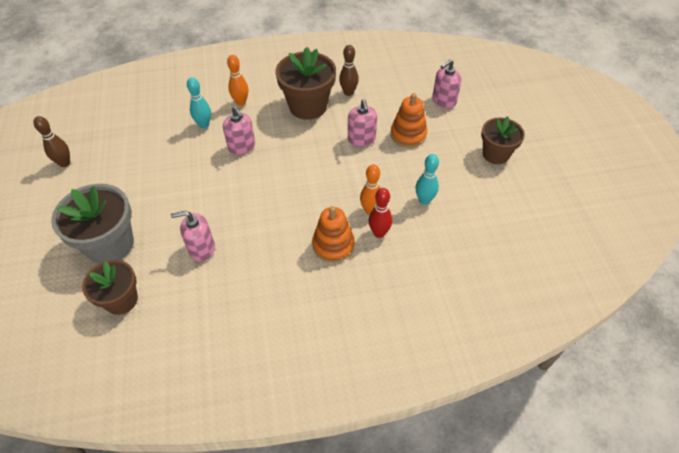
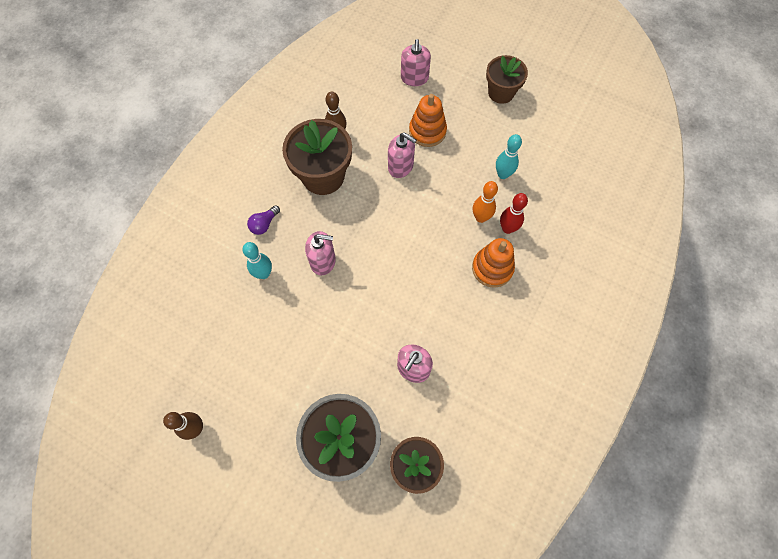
camera: 50 degrees left, 15 degrees up
orange bowling pin [227,55,248,106] -> purple light bulb [247,205,280,235]

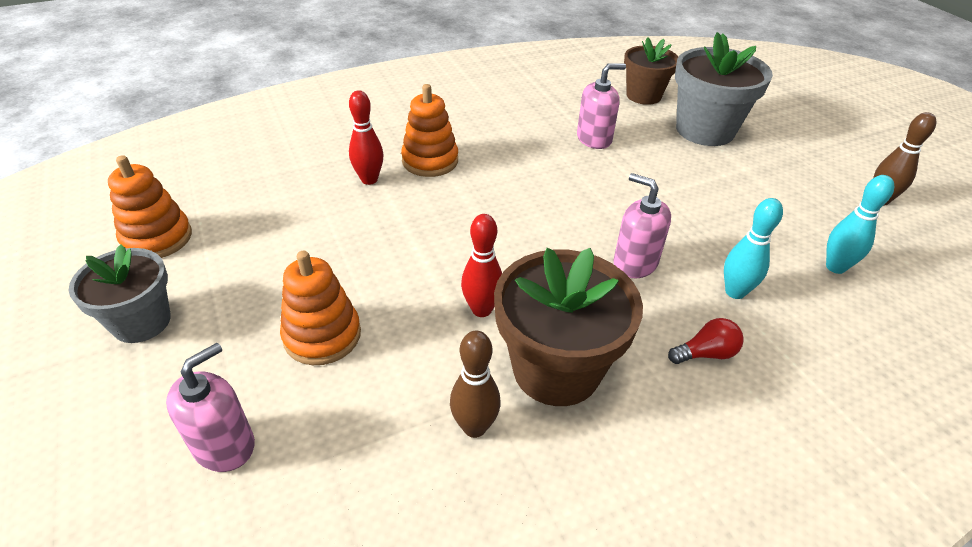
camera: 145 degrees left, 25 degrees down
purple light bulb [247,205,280,235] -> red light bulb [668,318,744,364]
pink soap dispenser [388,133,417,178] -> none
orange bowling pin [473,181,498,223] -> none
brown flower pot [486,55,528,104] -> grey flower pot [68,244,171,343]
turquoise bowling pin [496,134,522,179] -> turquoise bowling pin moved to [826,175,894,274]
none -> orange stacking toy [108,155,192,258]
none -> red bowling pin [461,214,502,317]

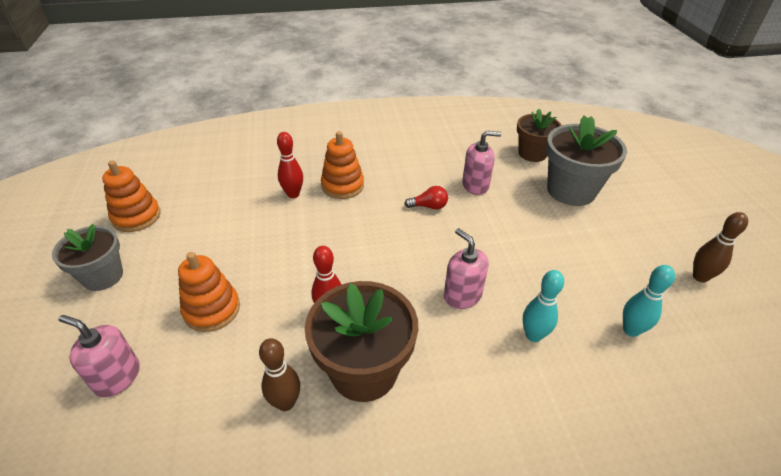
camera: 15 degrees right, 0 degrees up
pink soap dispenser [166,343,255,472] -> pink soap dispenser turned 120 degrees counterclockwise [59,315,140,398]
red light bulb [668,318,744,364] -> red light bulb moved to [404,186,448,209]

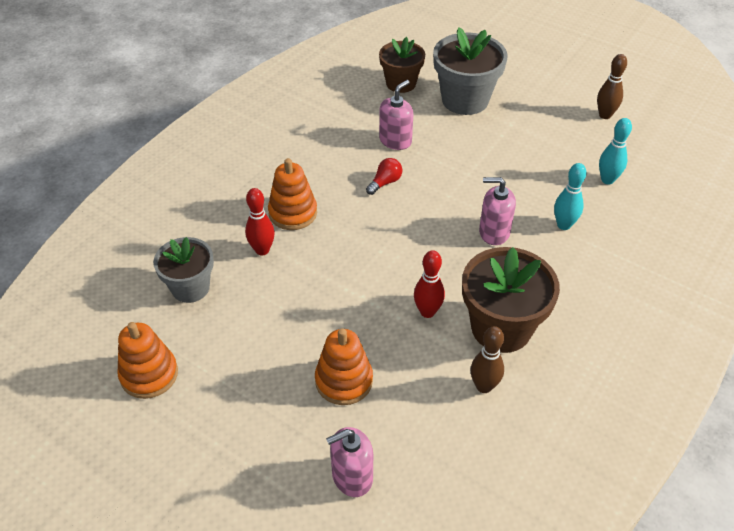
camera: 45 degrees left, 5 degrees up
grey flower pot [52,224,123,291] -> grey flower pot moved to [153,237,214,303]

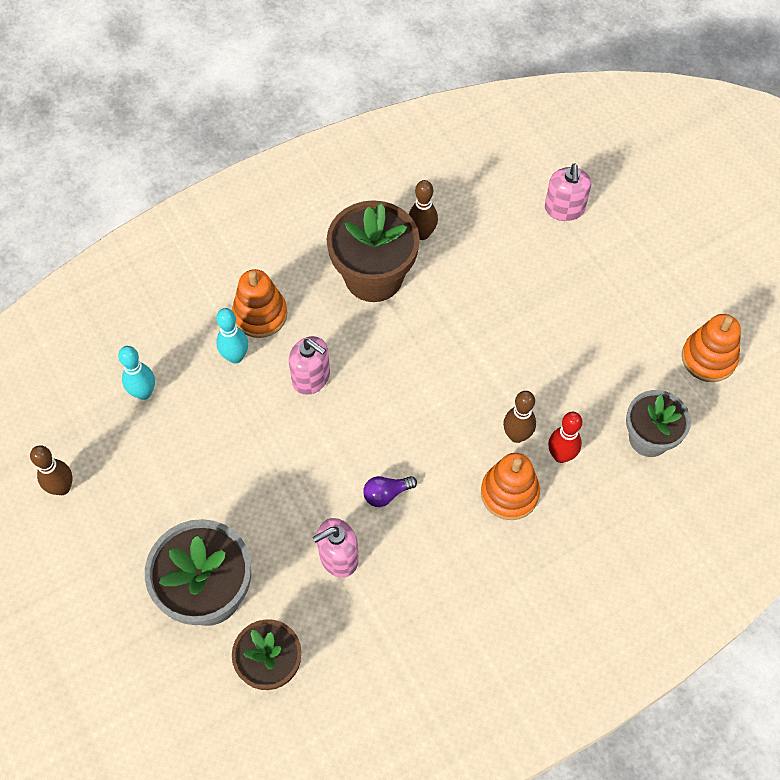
camera: 155 degrees left, 15 degrees up
orange stacking toy [315,328,373,405] -> orange stacking toy moved to [232,269,287,338]
pink soap dispenser [326,427,373,497] -> pink soap dispenser turned 90 degrees clockwise [545,163,591,221]
red light bulb [366,158,402,195] -> purple light bulb [363,476,417,507]
red bowling pin [414,250,445,318] -> none
none -> brown bowling pin [503,391,536,443]

